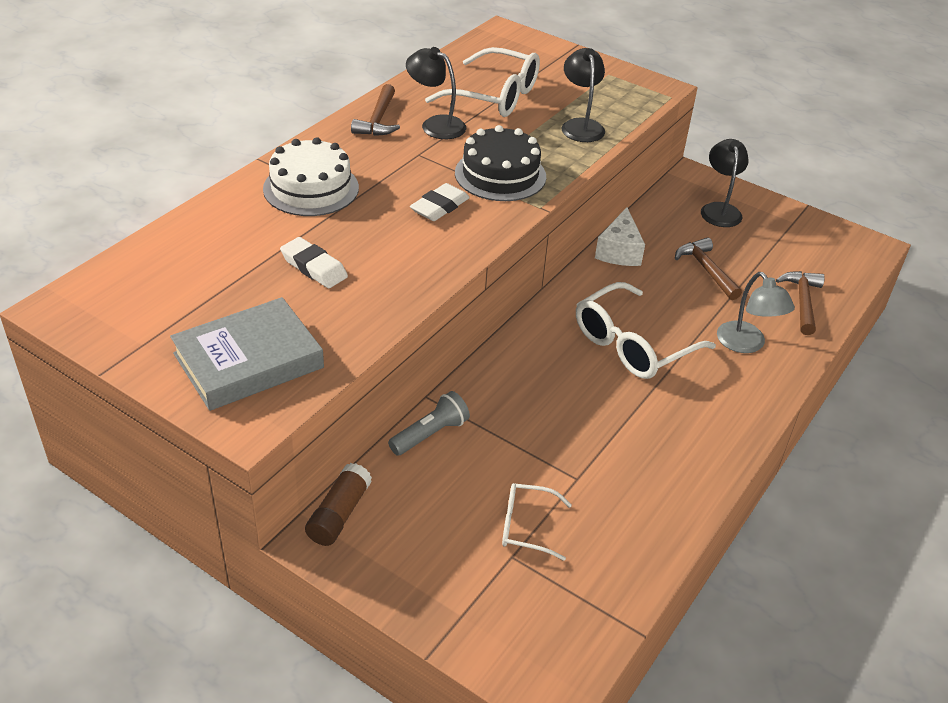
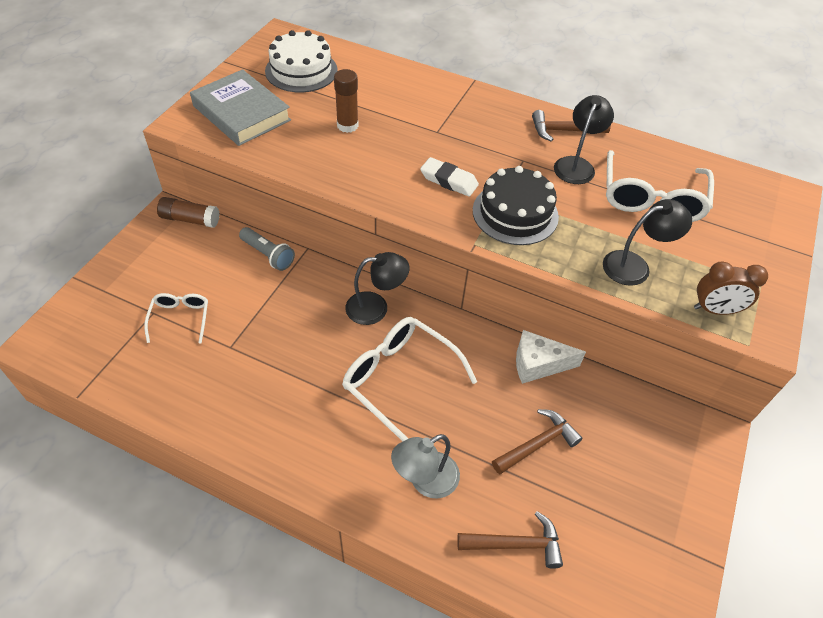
camera: 80 degrees right, 10 degrees up
white cake [263,137,359,216] -> white cake moved to [265,30,338,92]
white eraser [280,237,348,288] -> brown glue stick [334,69,359,133]
black lamp [701,139,749,227] -> black lamp moved to [345,252,410,325]
none -> brown clock [694,261,768,315]

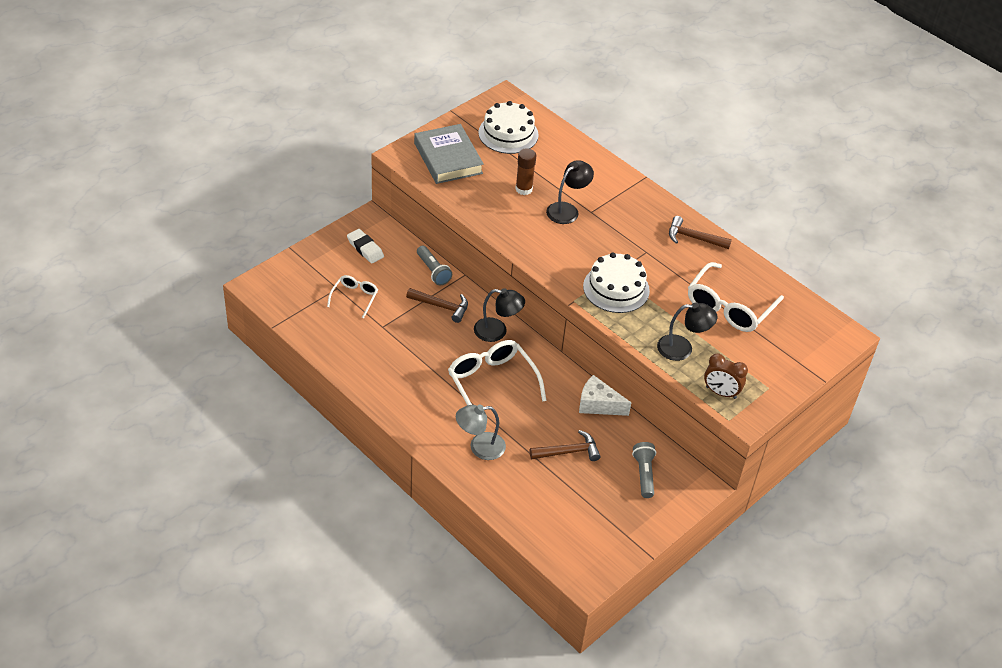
camera: 20 degrees right, 5 degrees down
brown glue stick [157,197,220,228] -> none
white eraser [420,157,479,197] -> white eraser moved to [347,229,384,263]
brown hammer [457,511,563,569] -> brown hammer moved to [406,288,468,323]
black cake [473,166,559,245] -> white cake [583,252,650,313]
black lamp [554,95,614,184] -> black lamp moved to [546,160,594,224]
none -> grey flashlight [632,442,656,498]

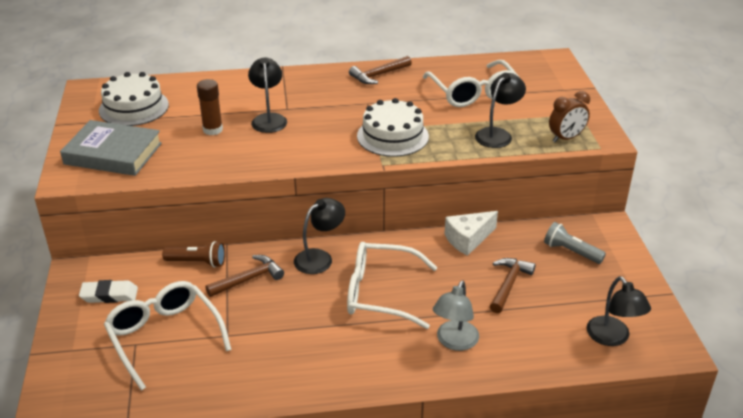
camera: 50 degrees left, 10 degrees down
white glasses [327,275,378,318] -> white glasses [104,281,231,391], size x1.83
grey flashlight [417,246,452,285] -> brown flashlight [162,241,225,268]
none -> black lamp [587,276,651,346]

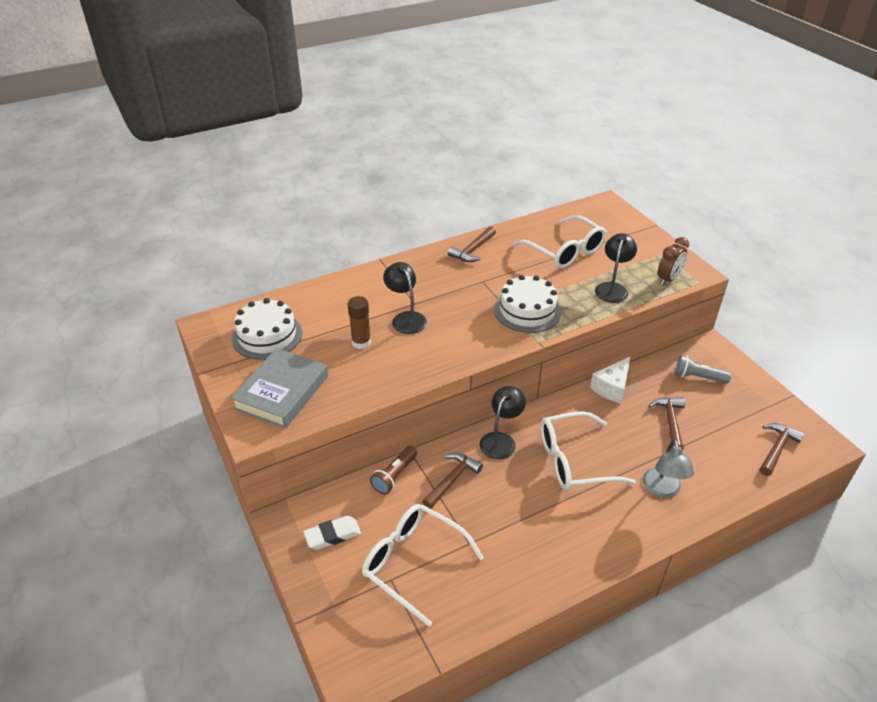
camera: 20 degrees left, 5 degrees up
grey book [60,120,162,176] -> grey book turned 60 degrees counterclockwise [231,348,328,429]
brown flashlight [162,241,225,268] -> brown flashlight turned 135 degrees clockwise [370,446,417,495]
black lamp [587,276,651,346] -> brown hammer [760,423,805,476]

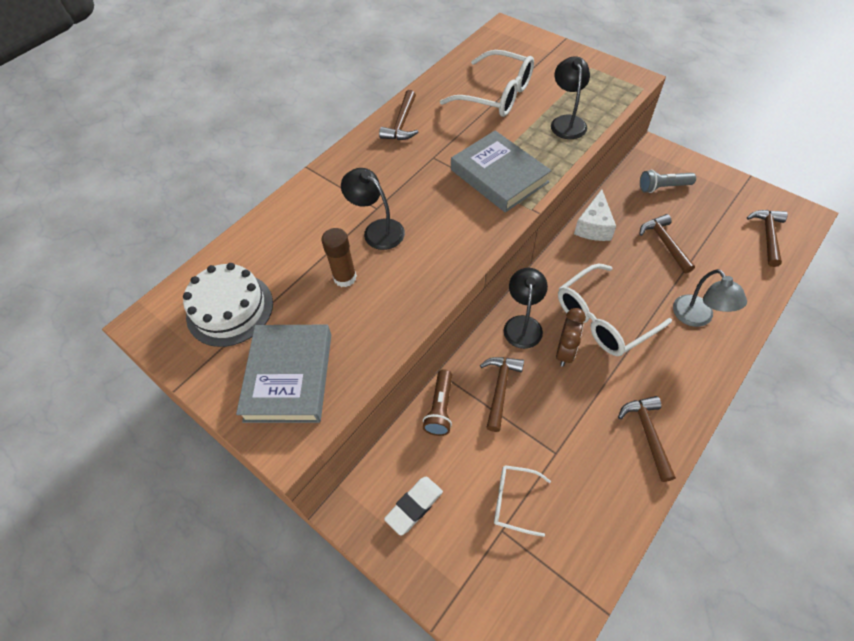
camera: 20 degrees left, 15 degrees up
white glasses [362,504,484,627] -> white glasses [494,465,551,537], size x0.55
white cake [494,275,561,333] -> grey book [451,130,552,213]
brown clock [658,237,689,285] -> brown clock moved to [556,308,586,367]
none -> brown hammer [618,396,676,482]

